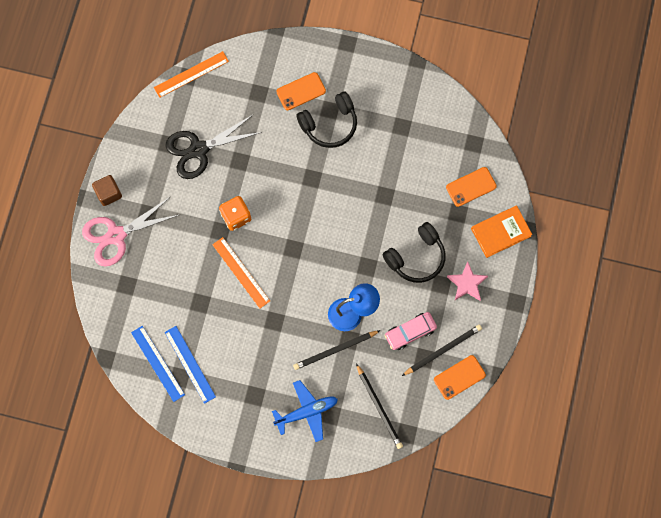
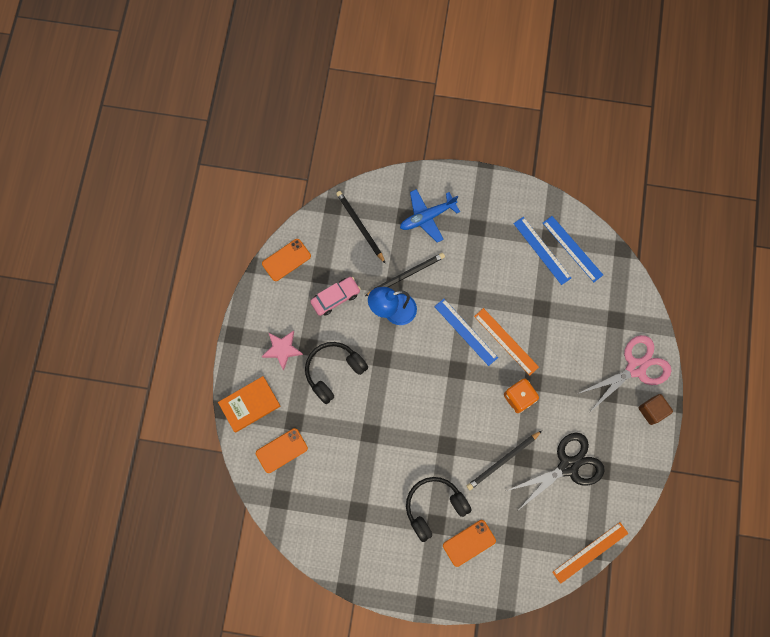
camera: 175 degrees right, 0 degrees up
black pencil [402,325,482,376] -> black pencil moved to [467,431,542,490]
none -> blue ruler [434,299,498,366]

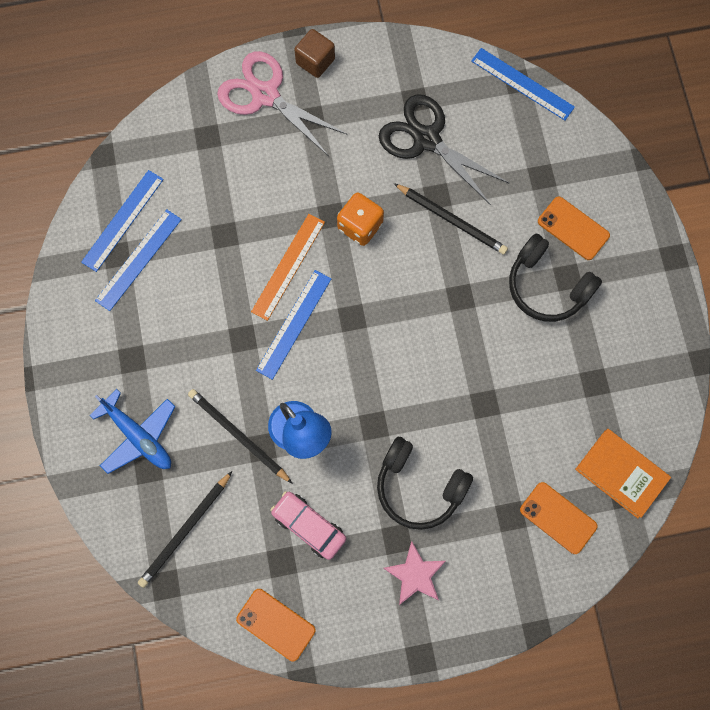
camera: 110 degrees left, 0 degrees up
orange book [218,376,280,433] -> orange book moved to [575,429,671,519]
orange ruler [552,522,628,584] -> blue ruler [471,48,575,120]

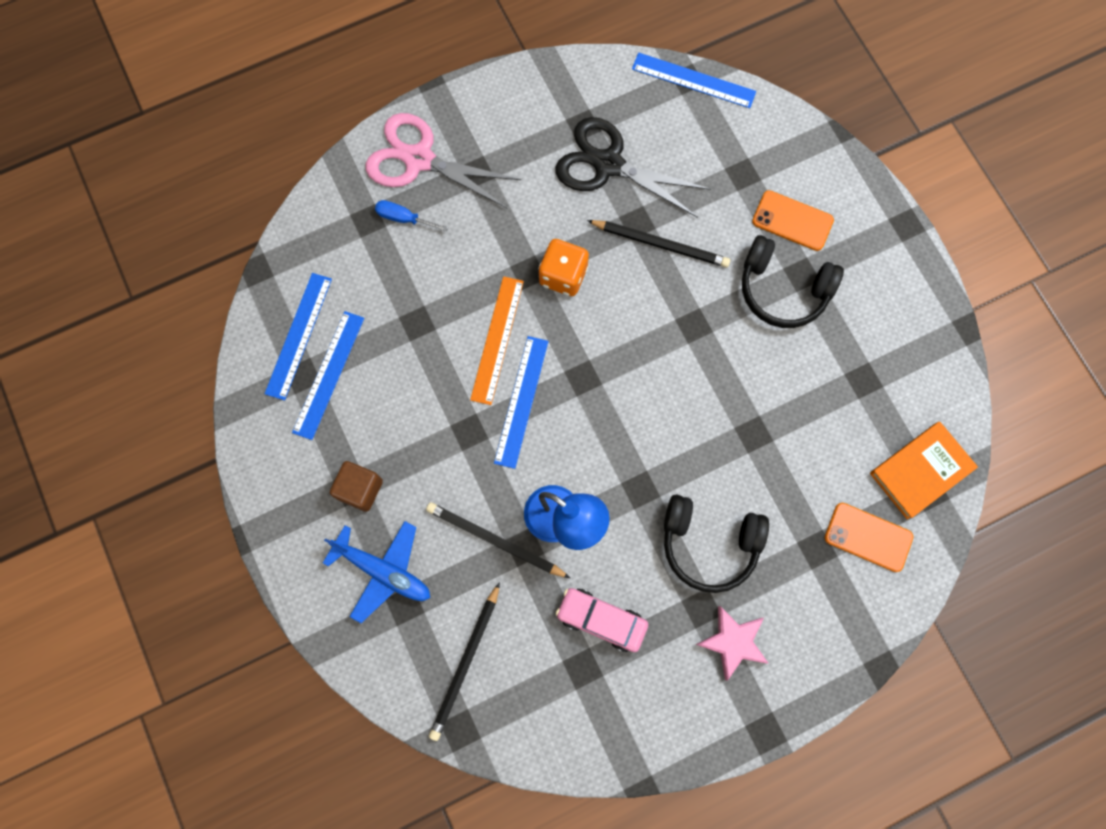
camera: 15 degrees left, 0 degrees up
orange phone [236,589,316,661] -> none
brown cube [294,29,335,78] -> brown cube moved to [330,461,383,512]
orange book [575,429,671,519] -> orange book turned 60 degrees counterclockwise [870,422,978,519]
none -> blue screwdriver [375,200,448,232]

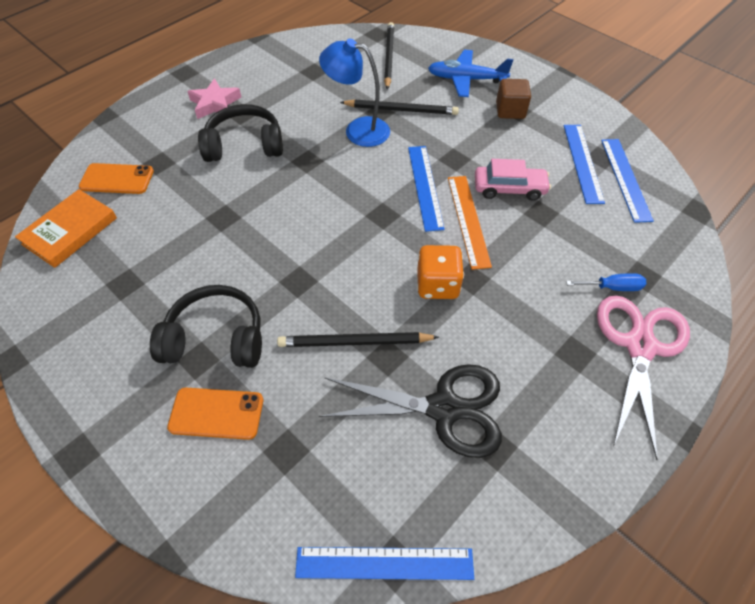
camera: 160 degrees right, 20 degrees down
pink scissors [365,113,521,209] -> pink scissors turned 75 degrees counterclockwise [597,295,690,460]
pink car [556,588,648,652] -> pink car moved to [475,159,551,201]

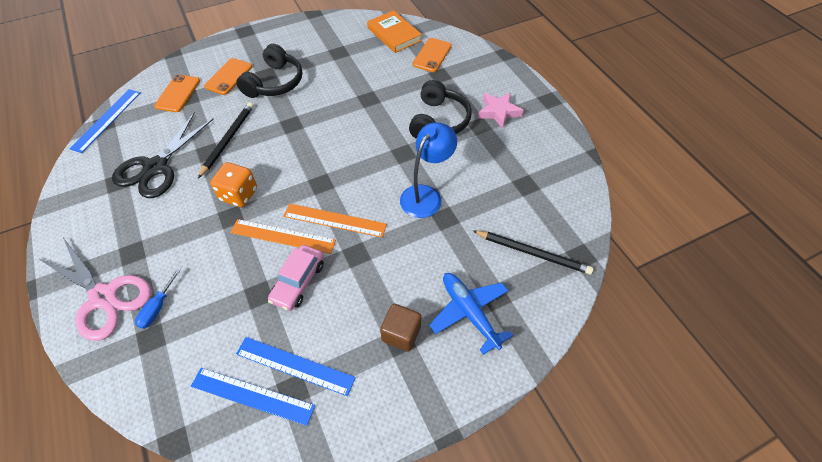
camera: 110 degrees right, 0 degrees up
black pencil [340,100,459,115] -> none
blue ruler [408,146,445,232] -> orange ruler [283,203,387,238]
blue plane [428,50,513,97] -> blue plane turned 60 degrees counterclockwise [429,273,513,355]
none -> orange phone [154,74,200,112]

